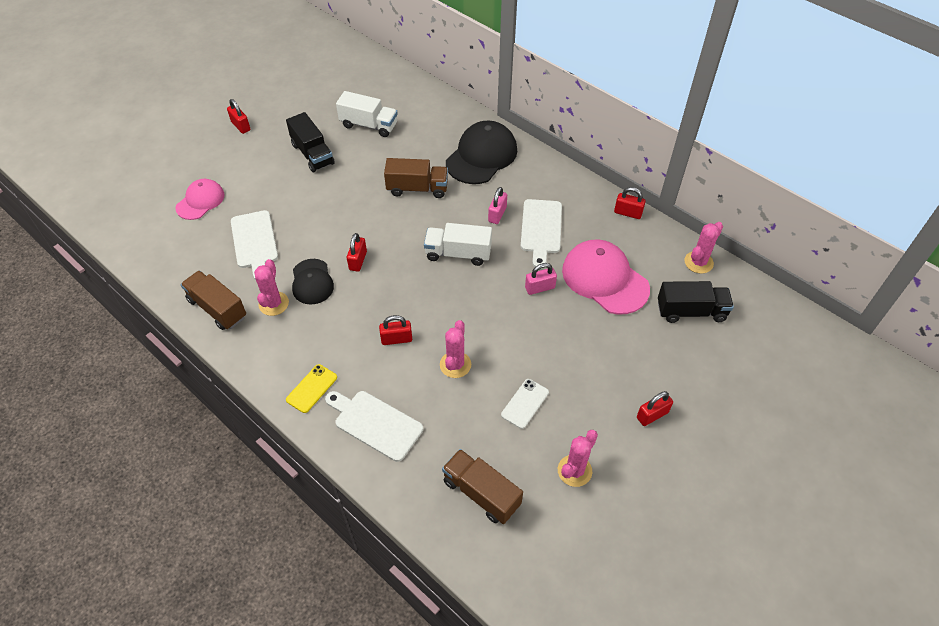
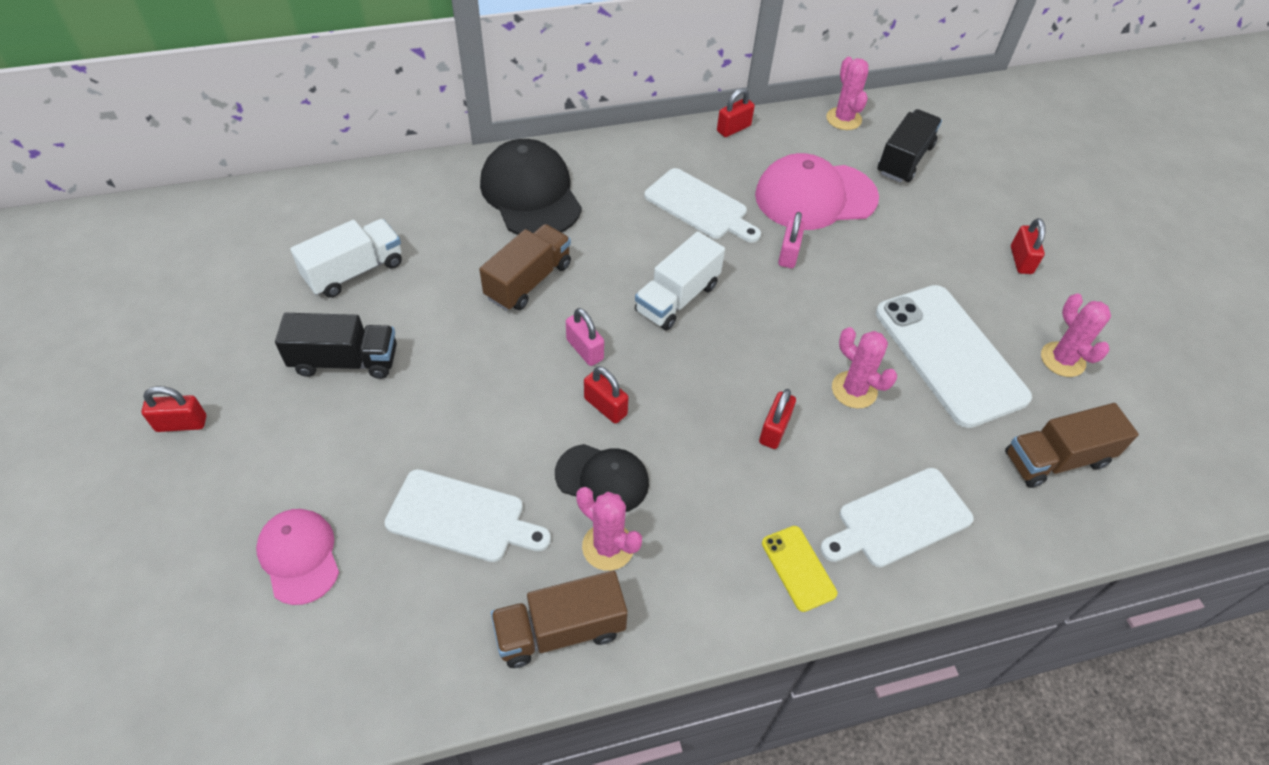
camera: 60 degrees left, 0 degrees up
pink padlock [488,187,507,224] -> pink padlock moved to [566,308,604,366]
white phone [501,379,549,429] -> white phone [876,285,1032,428], size x2.29

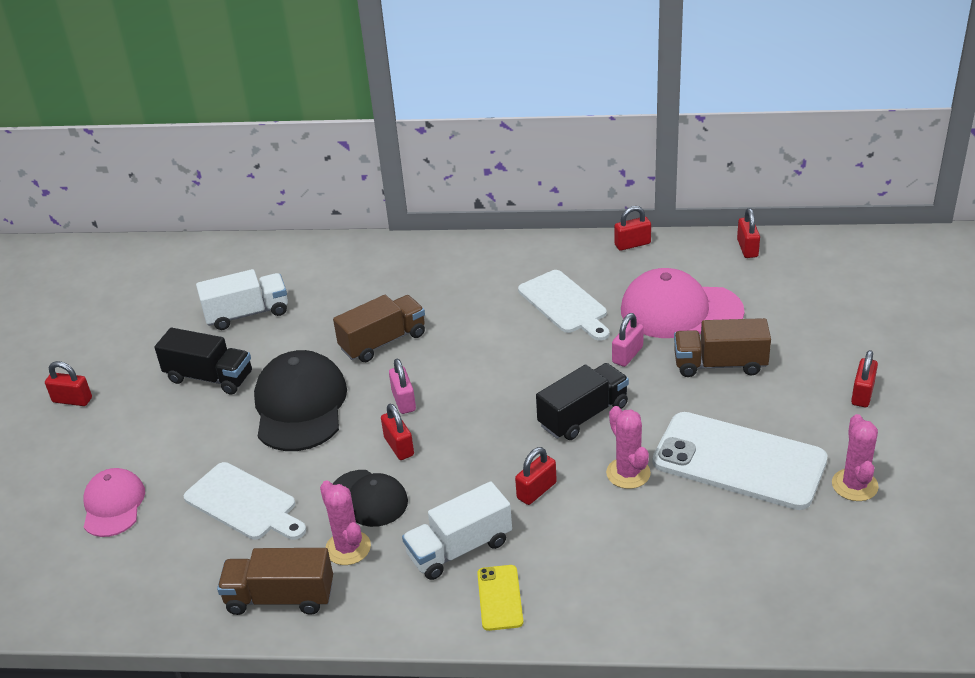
camera: 25 degrees right, 15 degrees down
black cap [480,139,582,235] -> black cap moved to [254,350,347,451]
white truck [635,231,725,331] -> white truck moved to [402,481,512,580]
white cutting board [820,468,974,567] -> none
pink cactus [826,57,868,130] -> red padlock [737,208,760,258]
white phone [876,285,1032,428] -> white phone turned 60 degrees counterclockwise [653,412,827,510]
black truck [877,109,942,183] -> black truck moved to [536,363,629,440]
brown truck [1005,403,1139,488] -> brown truck moved to [674,318,771,377]

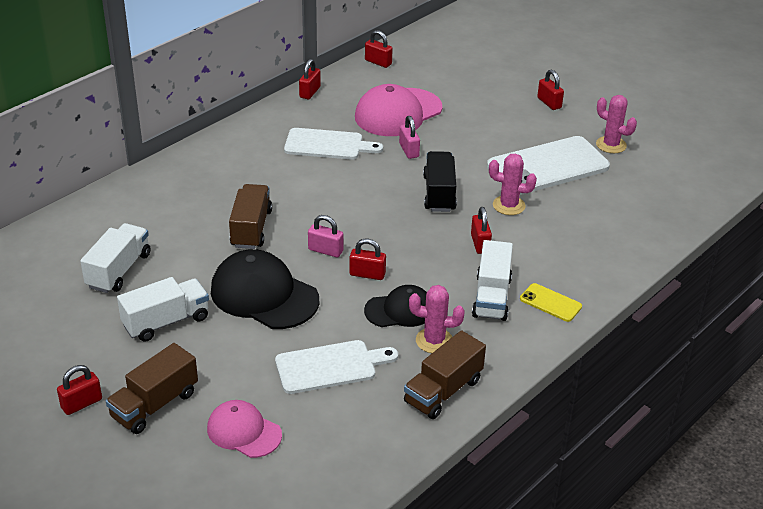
camera: 55 degrees left, 0 degrees up
black truck [154,328,252,395] -> white truck [117,277,209,342]
brown truck [674,318,771,377] -> brown truck moved to [106,343,198,434]

